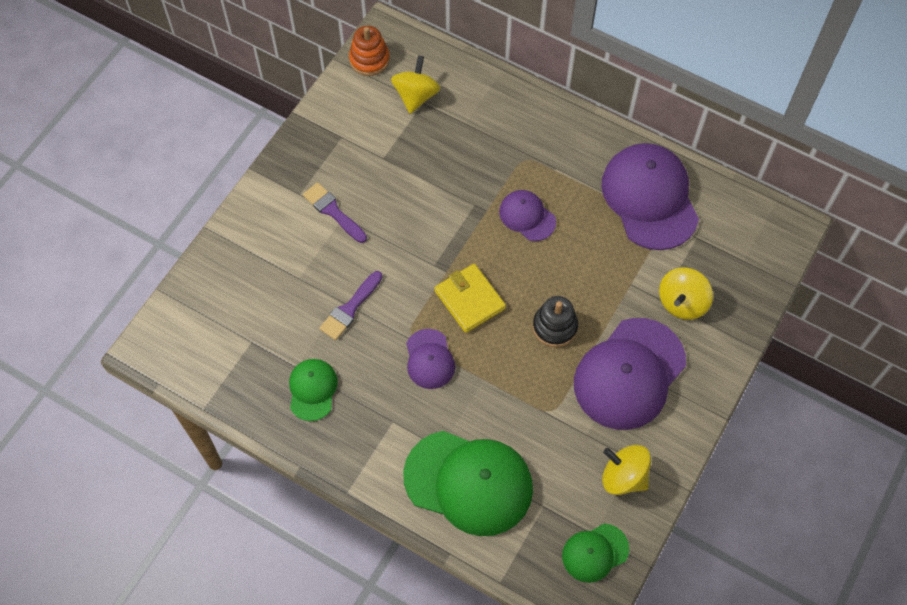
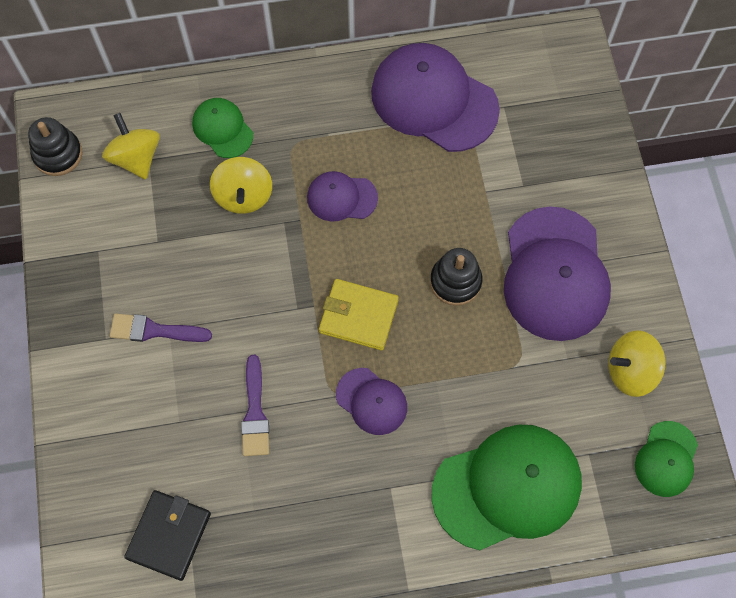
camera: 40 degrees left, 5 degrees up
green cap [289,359,338,421] -> green cap moved to [192,98,253,158]
orange stacking toy [349,26,390,76] -> black stacking toy [28,117,82,176]
yellow spinning top [659,268,713,320] -> yellow spinning top moved to [210,157,272,214]
none -> black wallet [124,490,211,581]

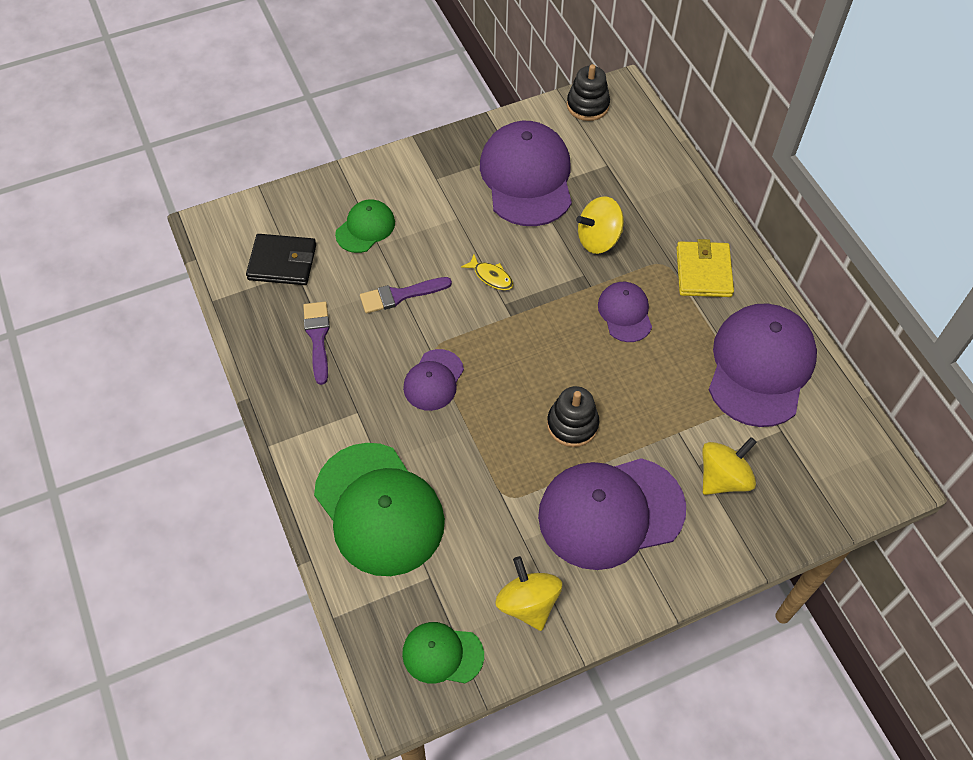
camera: 75 degrees right, 10 degrees down
yellow spinning top [102,113,160,179] -> yellow spinning top moved to [702,437,757,495]
purple brush [110,313,212,342] -> purple brush moved to [303,302,330,385]
green cap [192,98,253,158] -> green cap moved to [335,200,395,253]
yellow wallet [319,279,399,350] -> yellow wallet moved to [677,239,734,297]
none -> yellow fish [461,255,513,290]
none -> purple cap [480,121,572,226]

